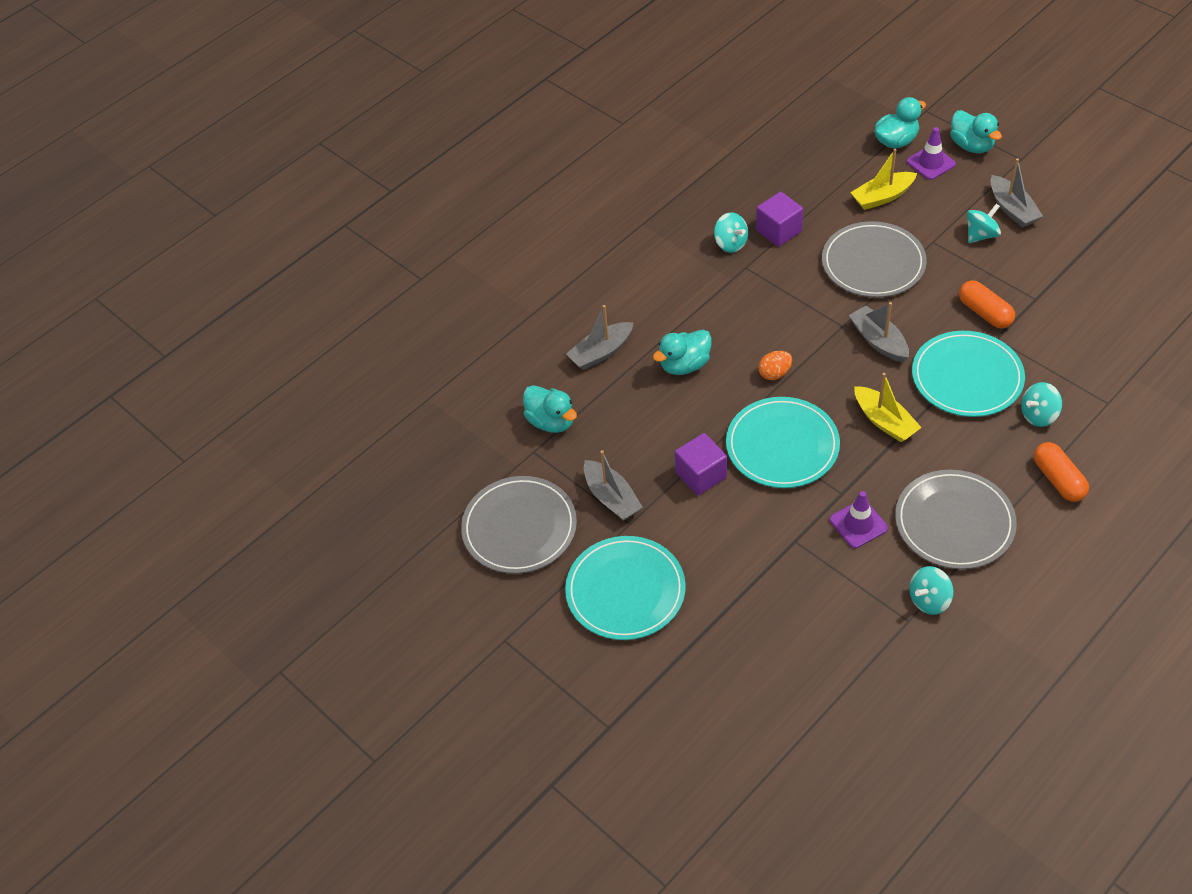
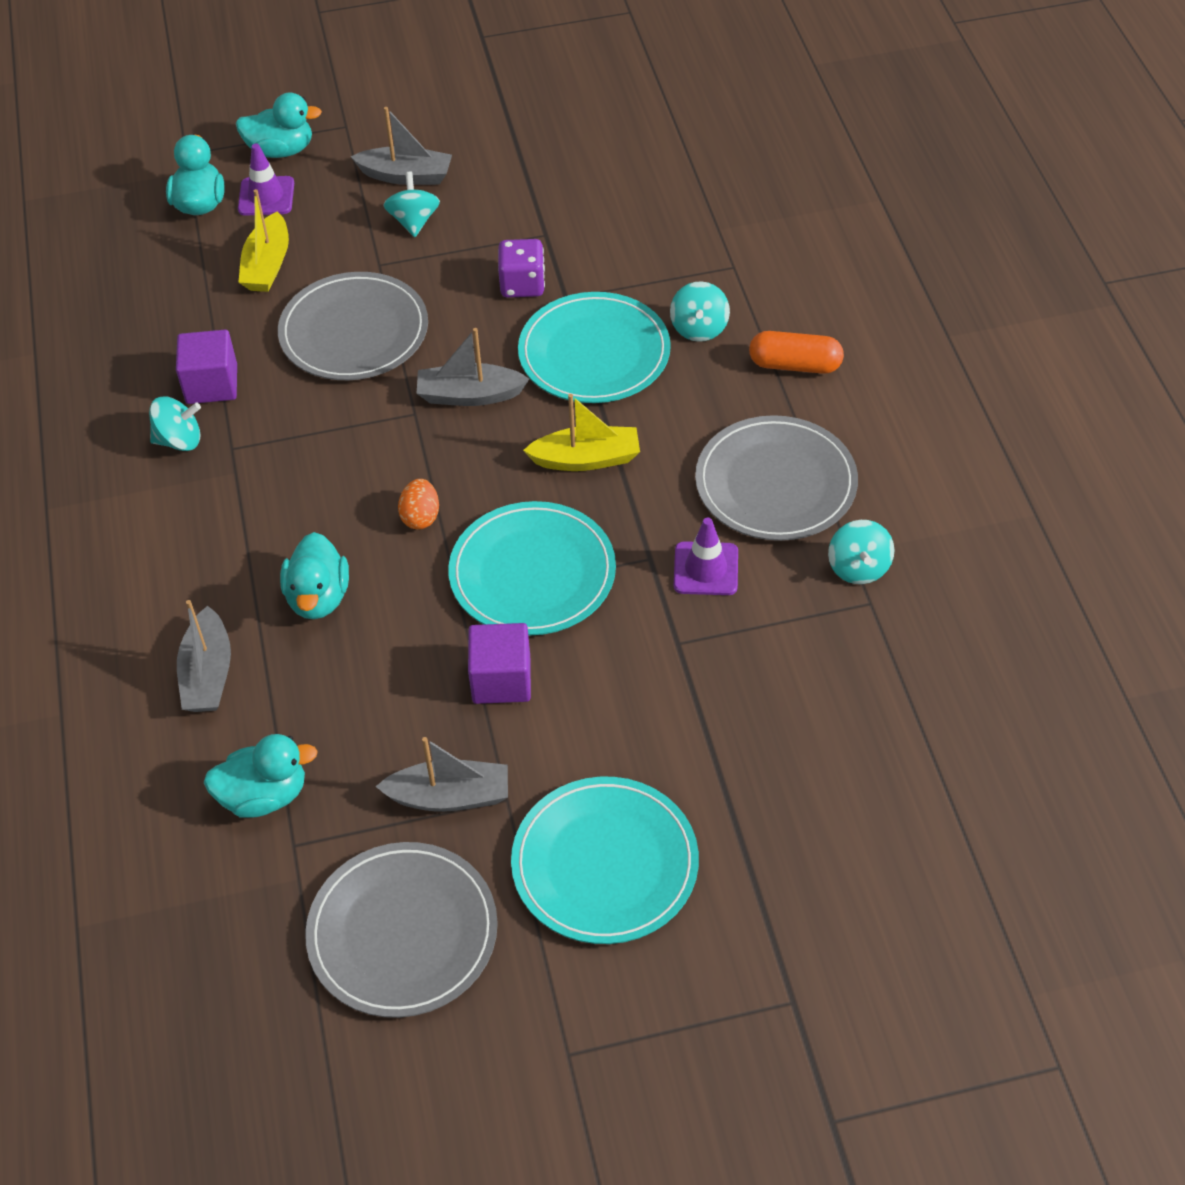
camera: 60 degrees left, 0 degrees up
orange capsule [959,280,1015,329] -> purple dice [498,239,545,298]

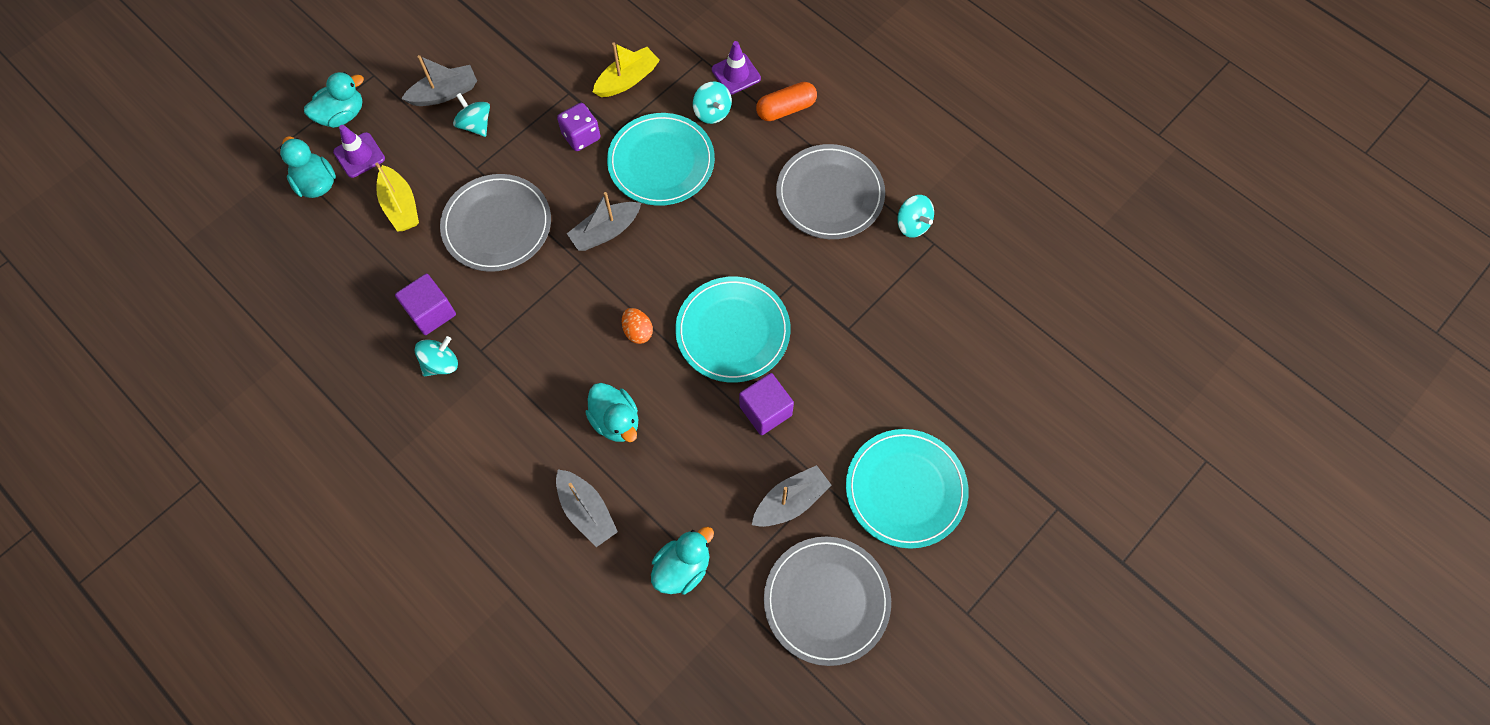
camera: 35 degrees left, 15 degrees up
yellow boat [523,394,640,471] -> yellow boat moved to [593,42,660,97]
purple traffic cone [674,518,738,595] -> purple traffic cone moved to [712,41,761,95]

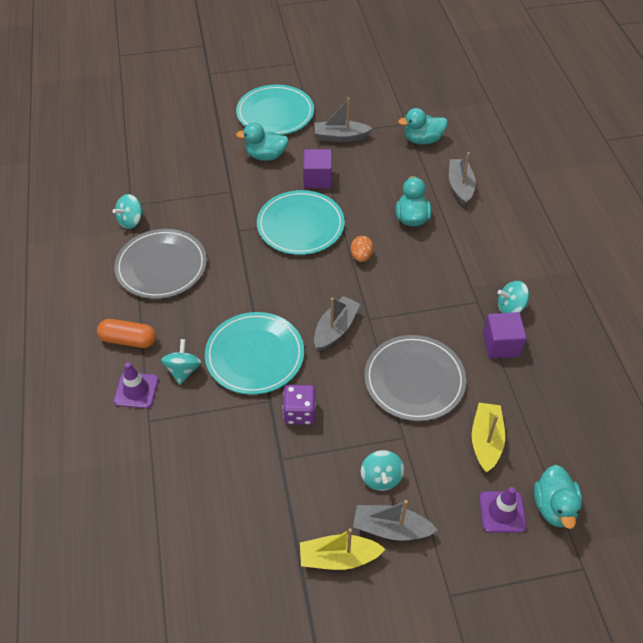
camera: 145 degrees left, 15 degrees down
turquoise duck [304,72,364,128] -> turquoise duck moved to [236,122,288,161]
grey boat [567,192,641,251] -> grey boat turned 60 degrees counterclockwise [314,296,360,351]
yellow boat [593,42,660,97] -> yellow boat moved to [300,528,385,570]
grey plate [764,537,891,666] -> none
turquoise spinning top [897,195,934,238] -> turquoise spinning top turned 135 degrees counterclockwise [112,194,144,229]

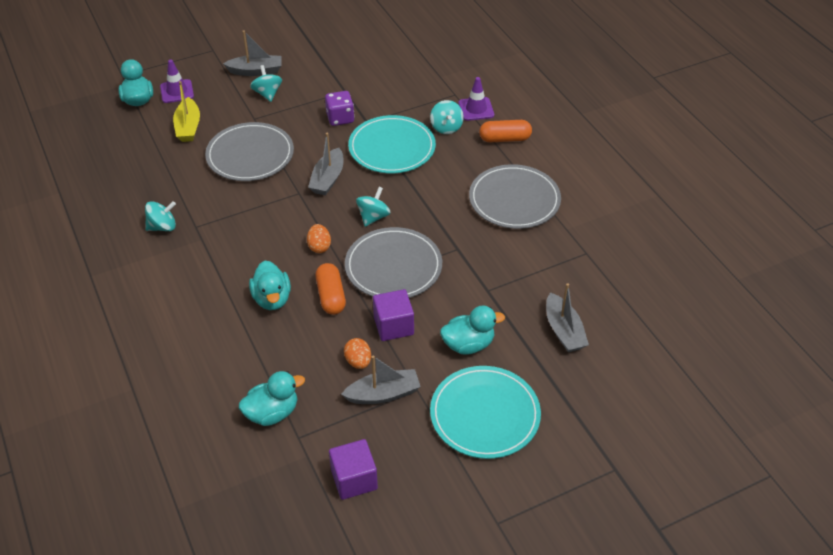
camera: 165 degrees right, 5 degrees down
turquoise spinning top [112,194,144,229] -> turquoise spinning top moved to [356,187,390,227]
turquoise plate [257,190,345,255] -> grey plate [345,227,442,298]
yellow boat [300,528,385,570] -> none
grey boat [449,152,476,206] -> grey boat moved to [546,283,589,352]
purple cube [483,312,527,358] -> purple cube moved to [329,439,378,500]
none -> orange capsule [315,263,346,315]
none -> orange egg [344,338,371,369]

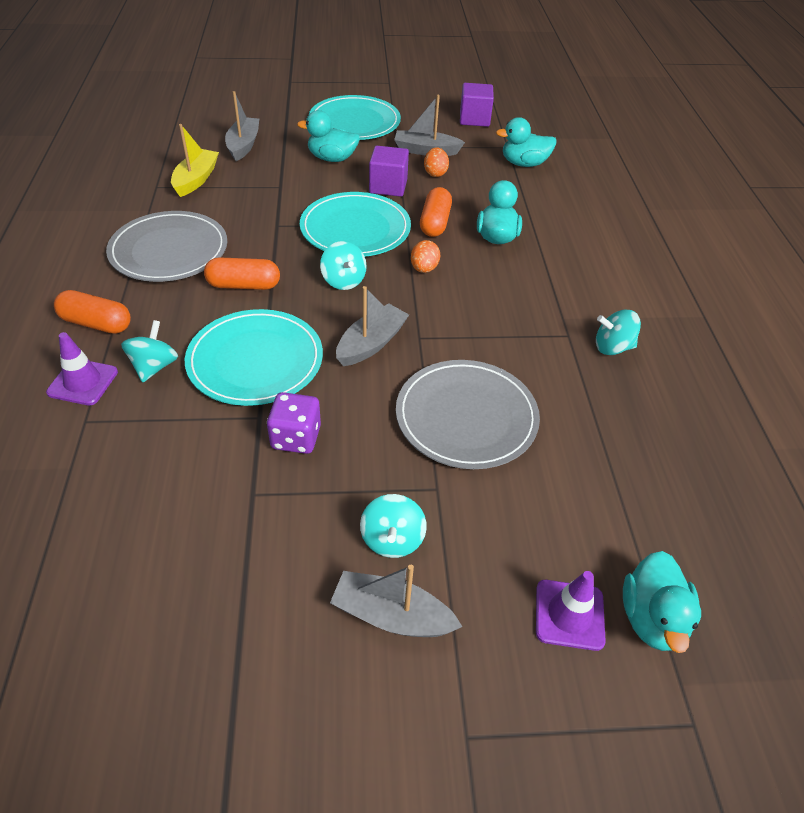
camera: 160 degrees left, 0 degrees up
yellow boat [173,81,200,142] -> yellow boat moved to [171,124,219,197]
grey plate [345,227,442,298] -> turquoise plate [300,192,411,256]
turquoise spinning top [356,187,390,227] -> turquoise spinning top turned 75 degrees counterclockwise [320,241,367,290]
none -> orange capsule [204,257,280,290]

